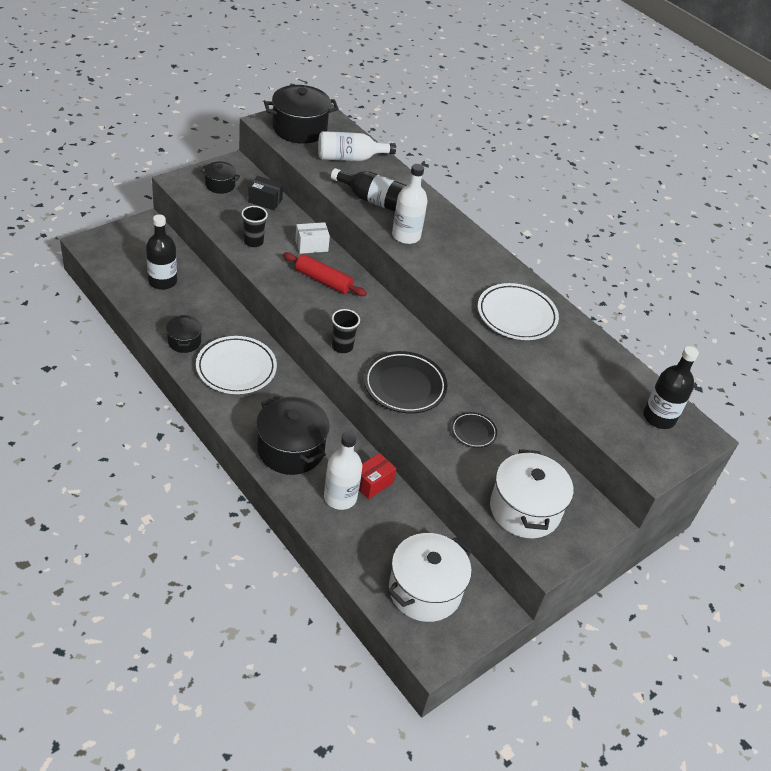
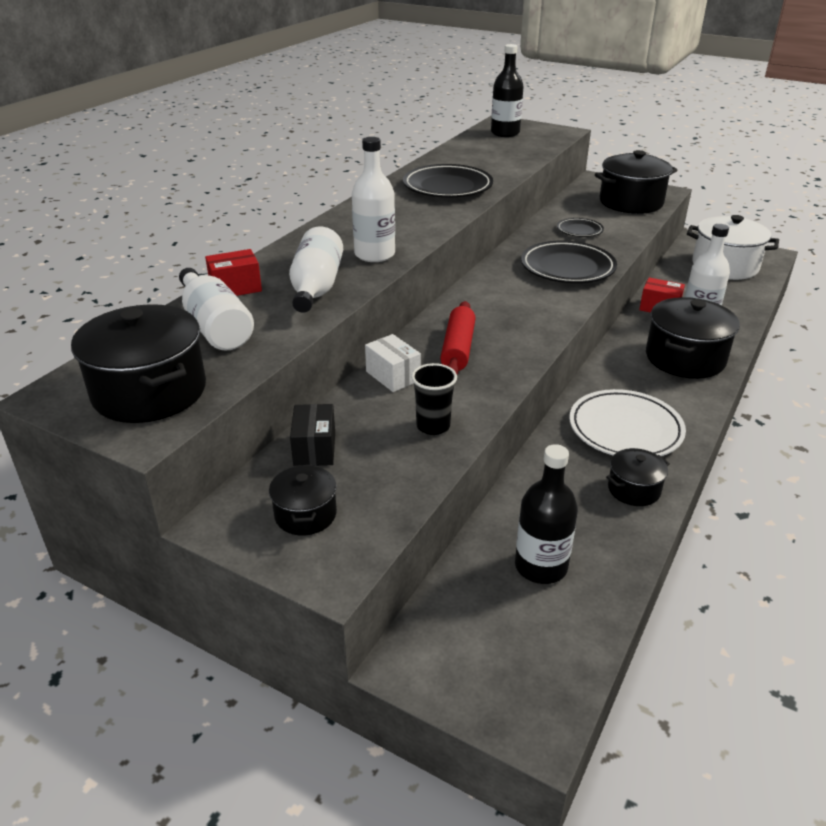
camera: 105 degrees left, 10 degrees down
black bottle [331,168,407,212] -> white bottle [289,227,343,313]
black cup [332,309,360,353] -> none
white plate [478,283,559,340] -> black plate [403,164,493,197]
white pot [490,449,573,538] -> black pot [595,150,677,214]
none -> red box [205,249,262,296]

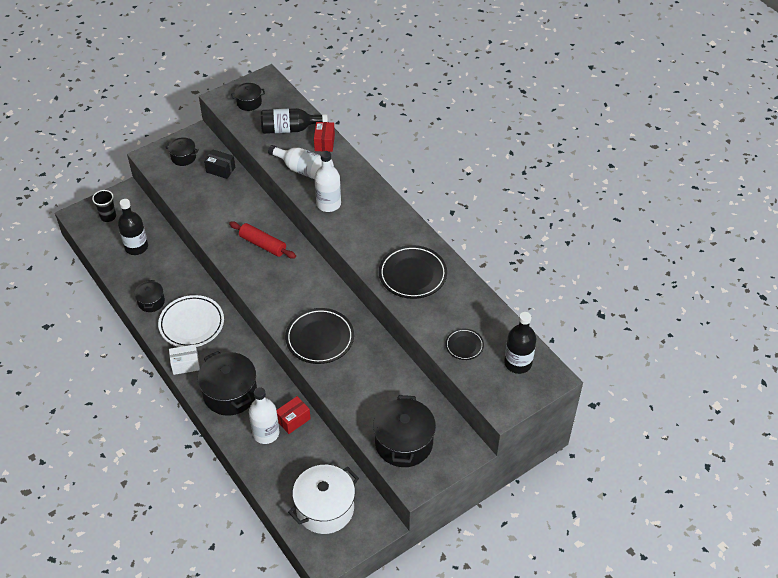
camera: 115 degrees right, 15 degrees up
black pot [71,304,206,423] -> black pot [231,83,265,111], size x0.53
white bottle [179,268,254,351] -> black bottle [261,108,328,134]
white box [365,334,421,392] -> white box moved to [169,344,200,375]
black cup [411,363,457,435] -> black cup moved to [92,190,116,222]
black plate [557,218,604,237] -> black plate moved to [445,329,484,360]

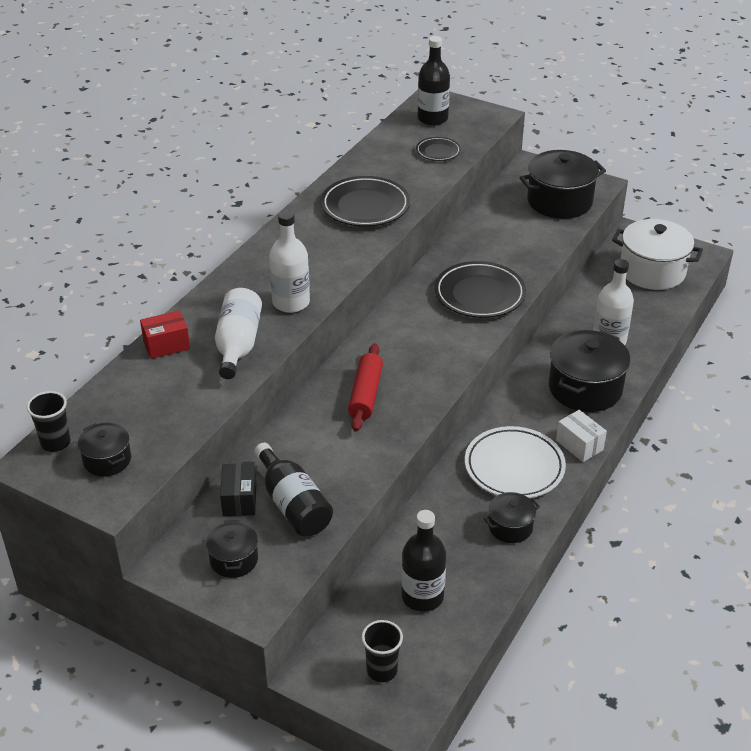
camera: 115 degrees left, 10 degrees down
black bottle [261,108,328,134] -> black bottle moved to [254,443,333,536]
red box [276,396,311,434] -> none
none -> black cup [27,391,70,452]

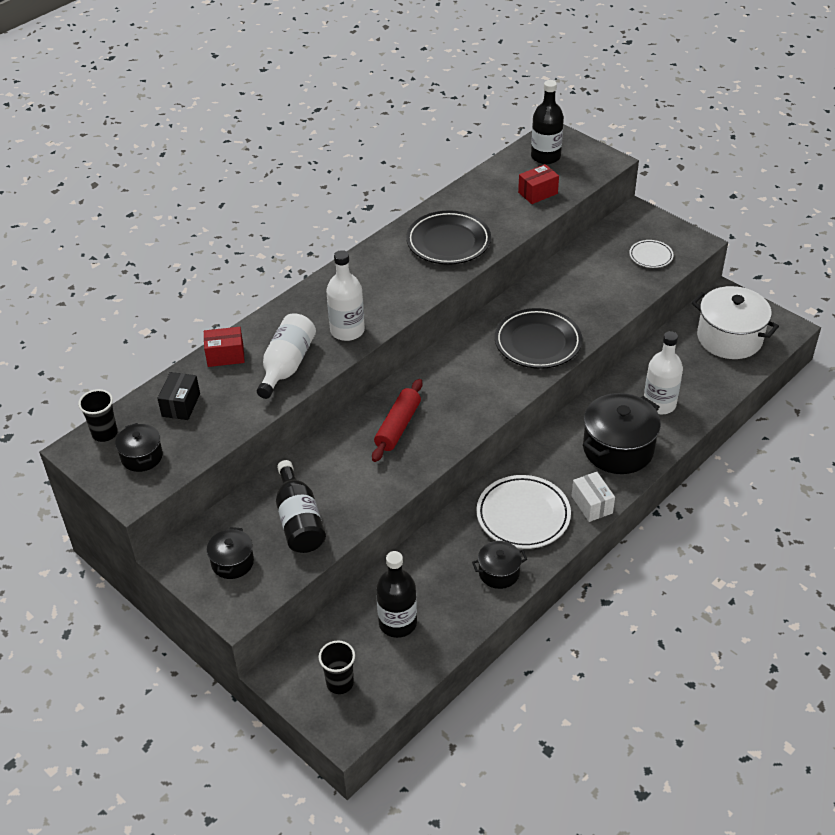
camera: 15 degrees right, 5 degrees up
black box [220,463,256,516] -> black box moved to [157,372,200,420]
black plate [416,137,461,161] -> red box [518,164,559,204]
black pot [520,150,606,219] -> white plate [629,240,673,268]

